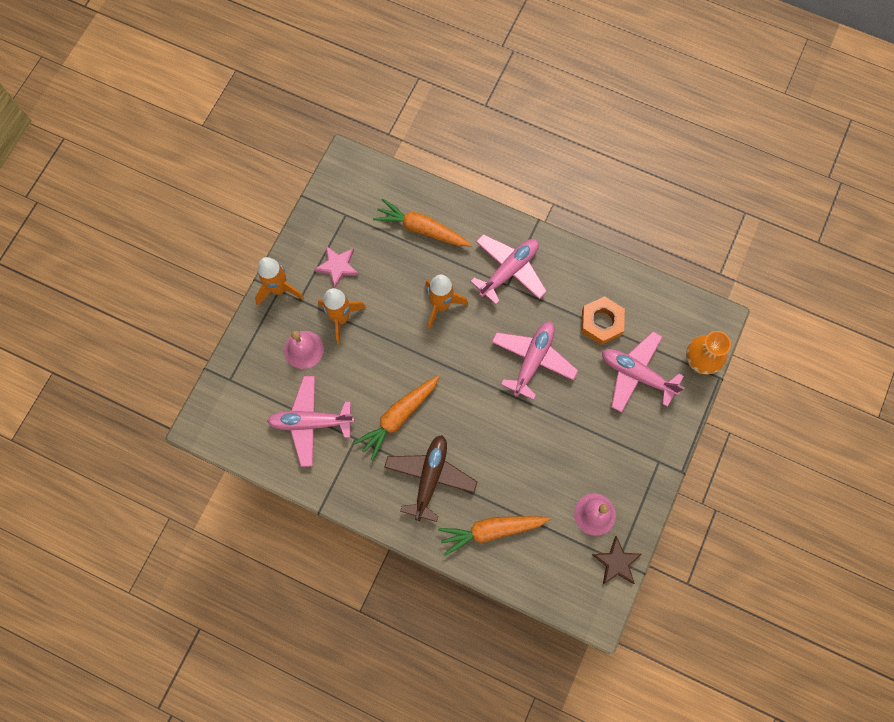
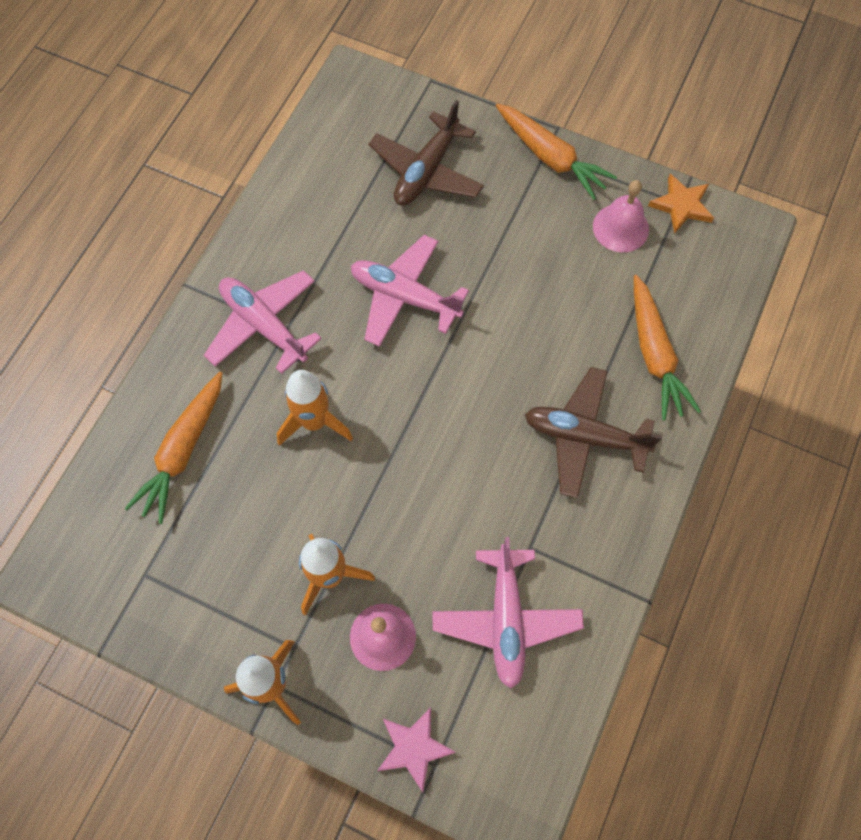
camera: 90 degrees left, 5 degrees down
pink star [314,246,359,288] -> pink star moved to [377,708,456,792]
orange carrot [353,375,440,461] -> orange carrot moved to [496,104,617,200]
orange nut [581,296,625,345] -> none
brown star [592,536,642,584] -> orange star [648,174,714,233]
pink plane [602,331,684,413] -> brown plane [369,100,484,206]
orange vase [686,331,731,375] -> none

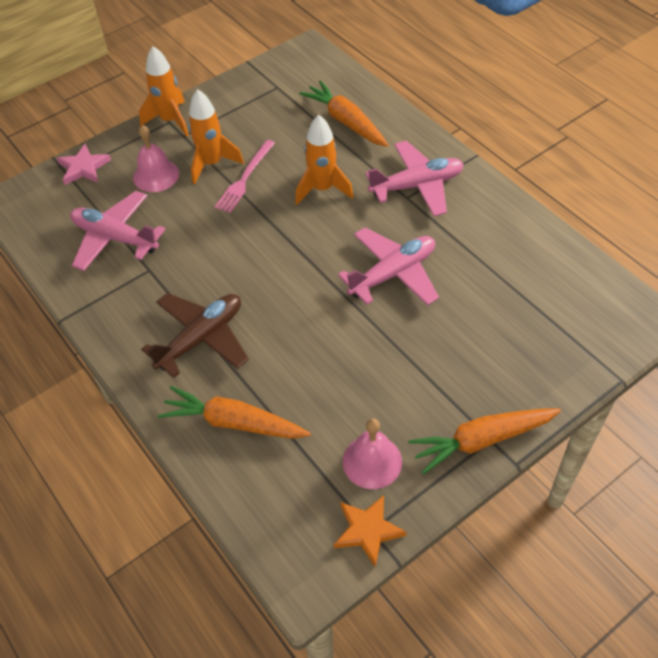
camera: 120 degrees right, 15 degrees down
brown plane [369,100,484,206] -> none
none -> pink fork [215,140,275,213]

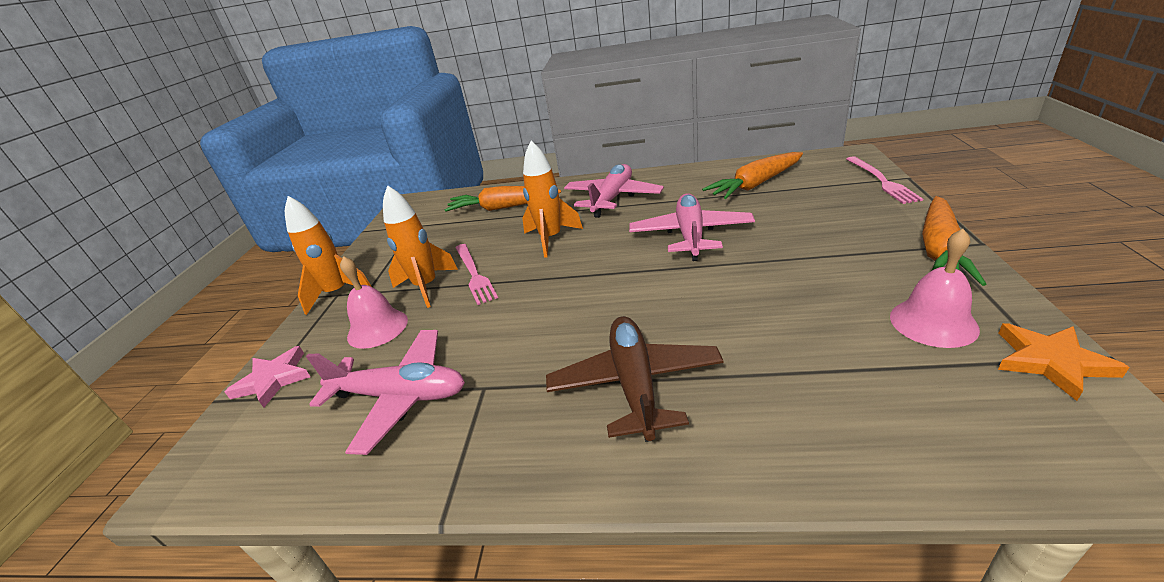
camera: 45 degrees left, 20 degrees down
pink plane [70,191,166,271] -> pink plane turned 150 degrees counterclockwise [306,330,465,455]
orange carrot [158,386,311,439] -> orange carrot moved to [702,152,803,199]
none -> pink fork [846,156,923,204]

